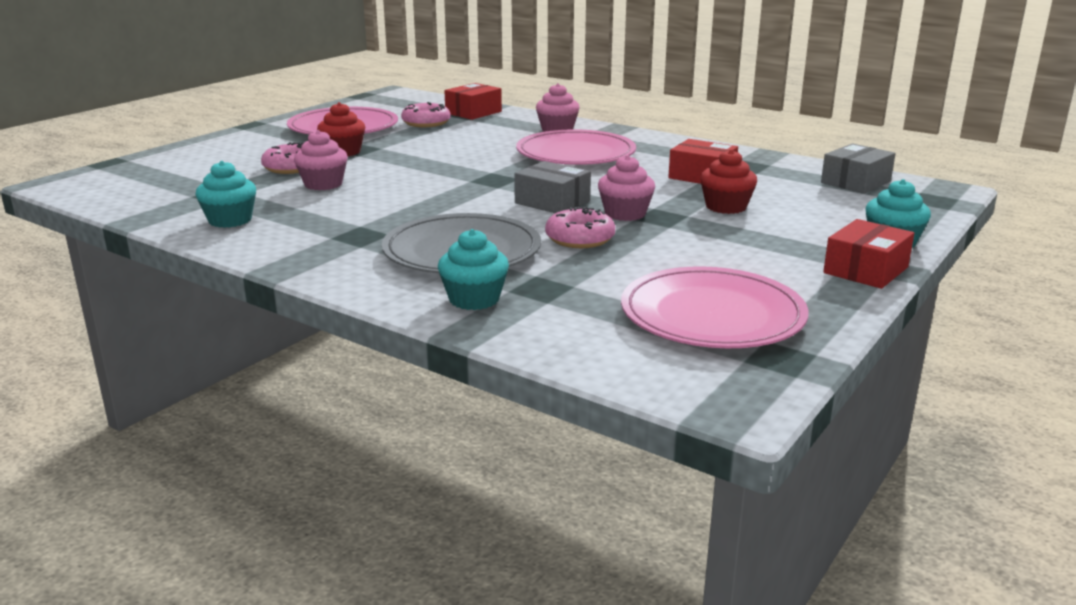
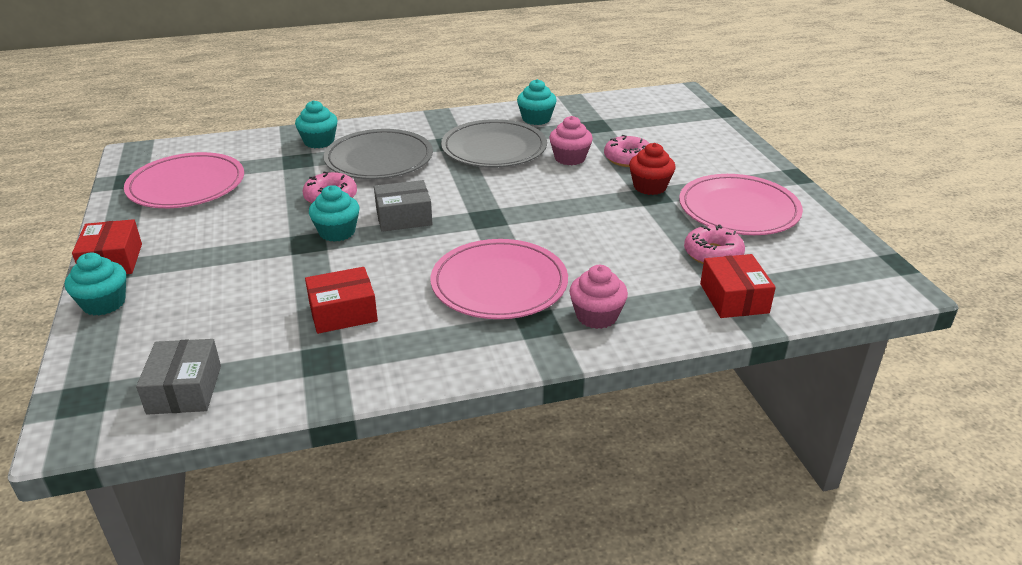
camera: 130 degrees right, 10 degrees up
pink cupcake [598,155,655,221] -> turquoise cupcake [309,185,359,242]
red cupcake [700,149,757,214] -> none
none -> grey plate [441,119,547,167]

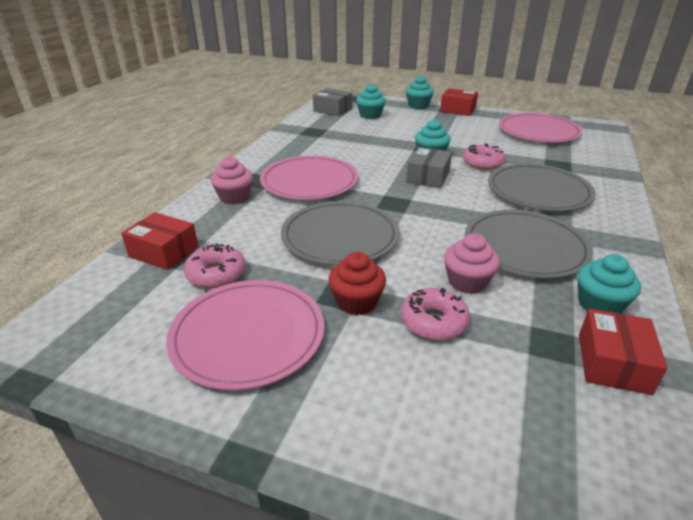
camera: 125 degrees right, 0 degrees up
turquoise cupcake [295,100,338,148] -> turquoise cupcake moved to [356,84,386,119]
red box [305,267,378,334] -> red box moved to [579,309,668,395]
none -> grey plate [281,201,400,265]

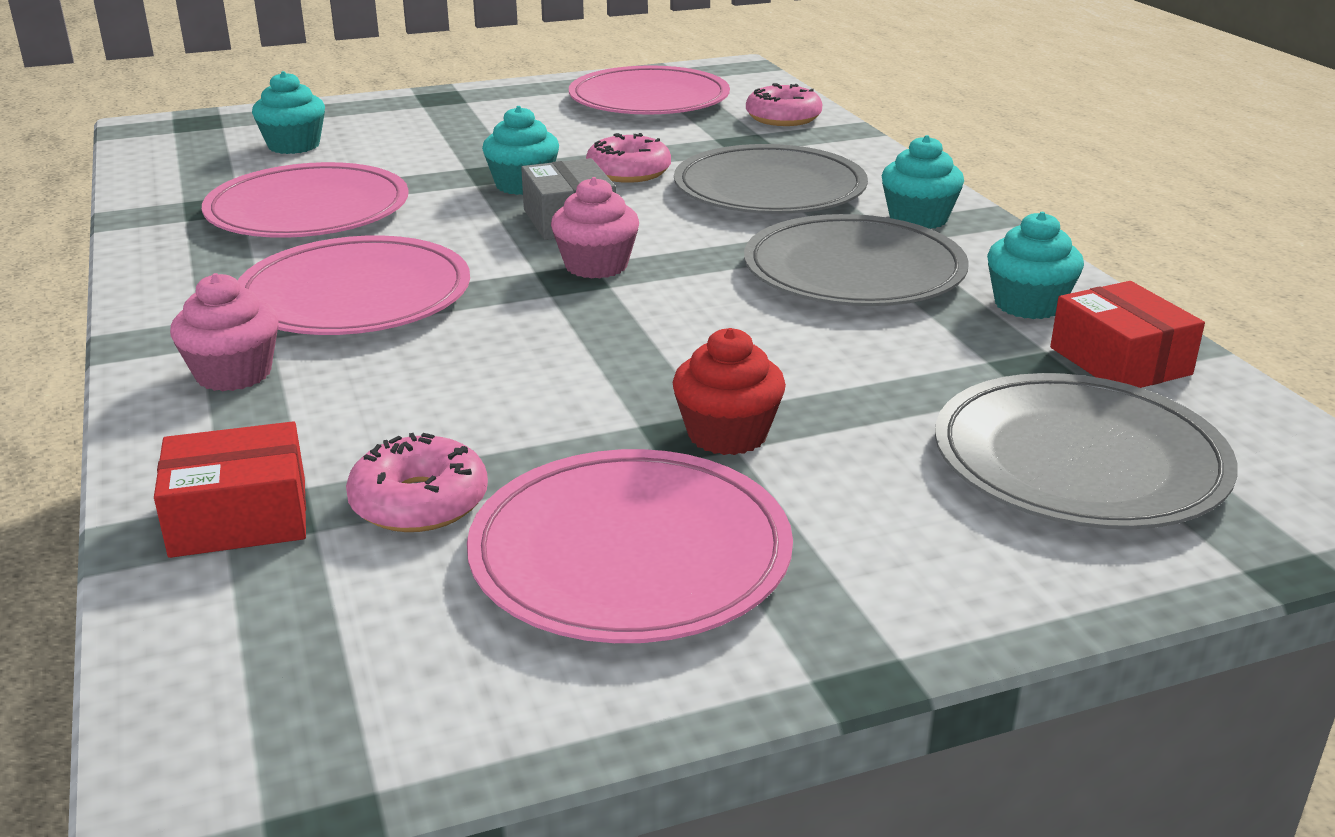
camera: 40 degrees left, 5 degrees down
grey plate [281,201,400,265] -> grey plate moved to [935,373,1238,529]
grey box [313,88,352,116] -> none
pink donut [401,288,470,340] -> pink donut moved to [746,83,822,126]
turquoise cupcake [406,75,434,109] -> turquoise cupcake moved to [882,135,964,229]
red box [440,88,478,116] -> none
pink cupcake [444,233,500,294] -> pink cupcake moved to [551,177,639,279]
none -> pink plate [202,162,409,238]

